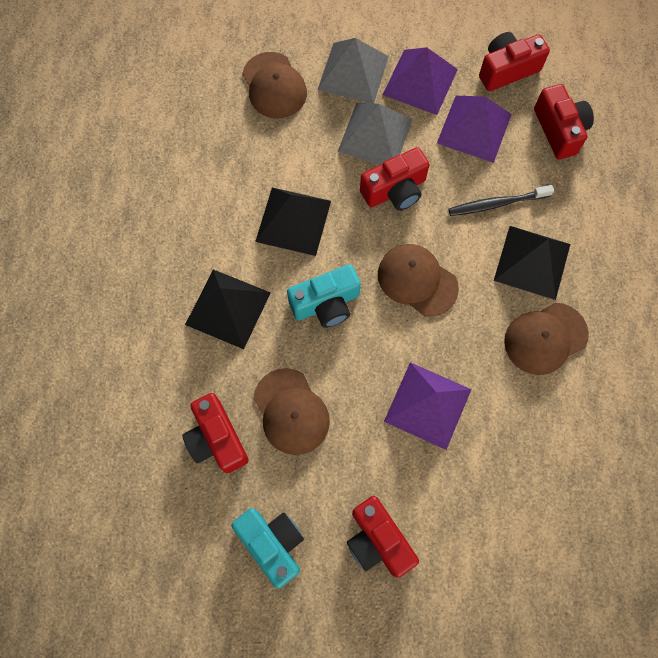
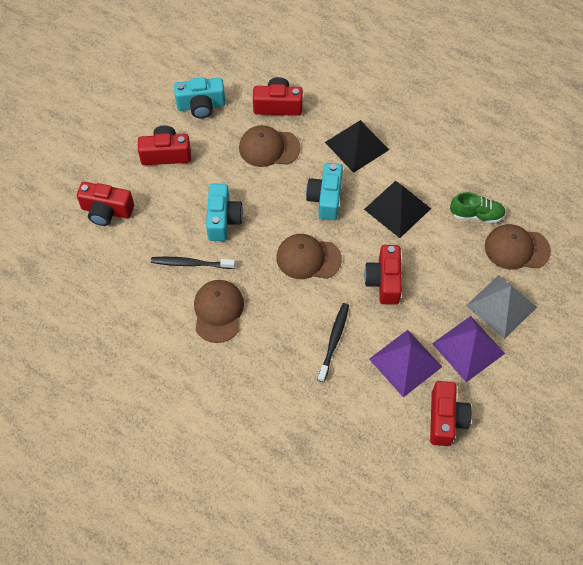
camera: 120 degrees right, 10 degrees down
grey pyramid [338,103,413,165] -> none
brown cap [378,244,459,317] -> brown cap turned 150 degrees counterclockwise [276,234,342,279]
purple pyramid [384,362,472,450] -> turquoise camera [206,184,243,241]
black pyramid [494,226,570,300] -> none
red camera [534,84,594,160] -> red camera moved to [77,182,134,226]
none -> black toothbrush [151,257,235,269]
none -> green shoe [450,192,506,224]

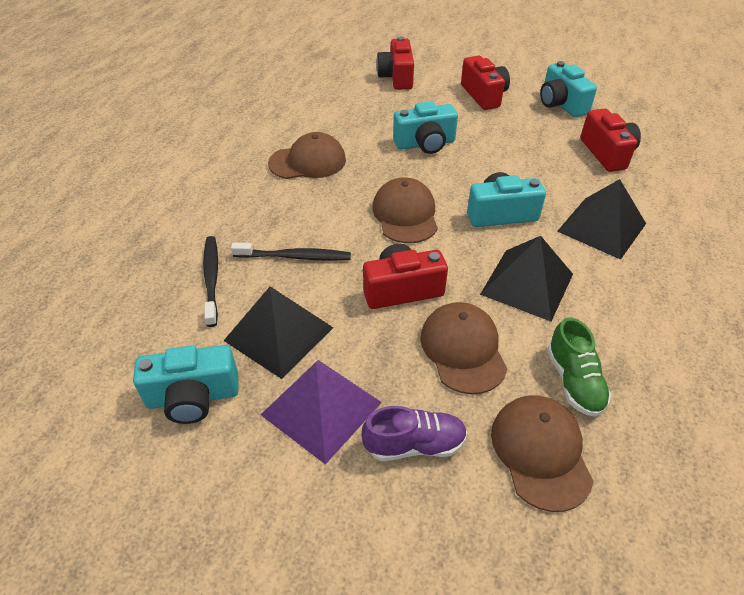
camera: 75 degrees right, 15 degrees down
black toothbrush [151,257,235,269] -> black toothbrush moved to [203,236,218,327]
brown cap [239,125,301,167] -> brown cap moved to [420,302,507,394]
purple pyramid [369,330,442,398] -> black pyramid [224,286,333,379]
red camera [430,381,472,446] -> turquoise camera [133,345,239,424]
grey pyramid [466,275,537,339] -> purple shoe [361,406,467,461]

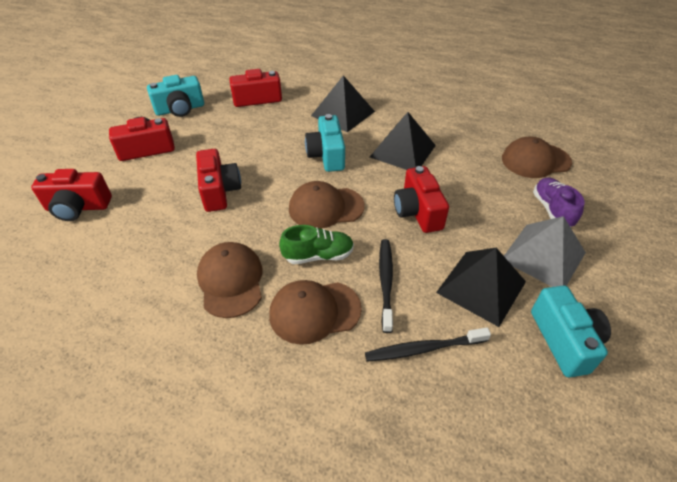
camera: 90 degrees left, 0 degrees up
purple pyramid [261,360,382,465] -> grey pyramid [504,216,586,287]
turquoise camera [393,101,458,154] -> red camera [196,149,241,212]
brown cap [420,302,507,394] -> brown cap moved to [269,280,362,345]
green shoe [547,317,611,417] -> green shoe moved to [279,225,354,264]

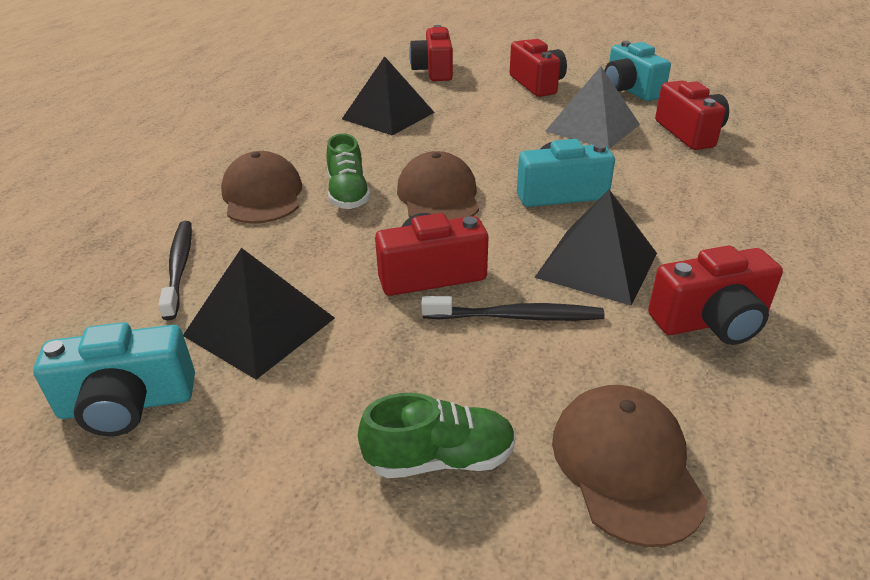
camera: 90 degrees right, 10 degrees down
red camera [196,149,241,212] -> red camera moved to [648,245,783,345]
brown cap [197,242,262,318] -> none
black pyramid [311,75,375,132] -> black pyramid moved to [342,56,435,136]
black toothbrush [379,239,393,333] -> black toothbrush moved to [421,296,605,321]
grey pyramid [504,216,586,287] -> grey pyramid moved to [545,66,640,149]
purple shoe [533,177,585,227] -> green shoe [358,393,516,478]

